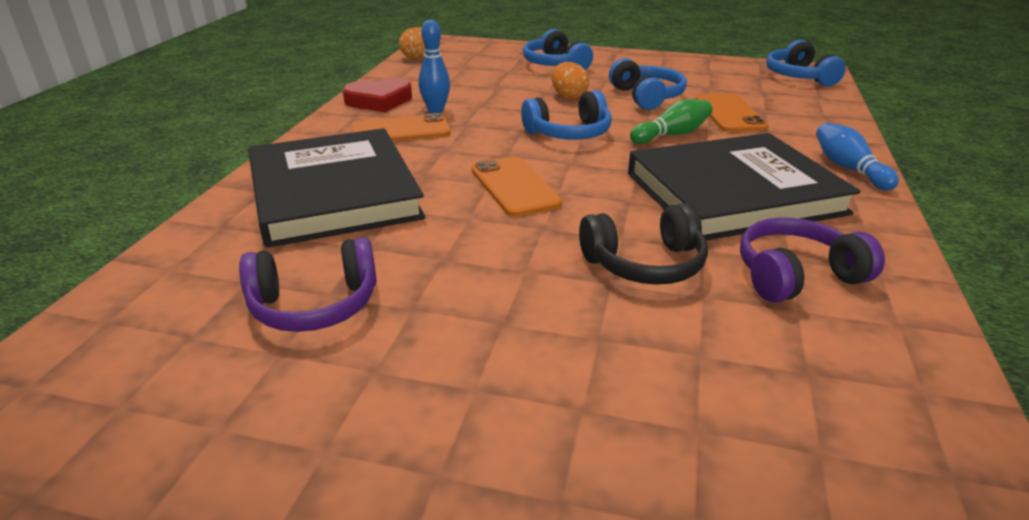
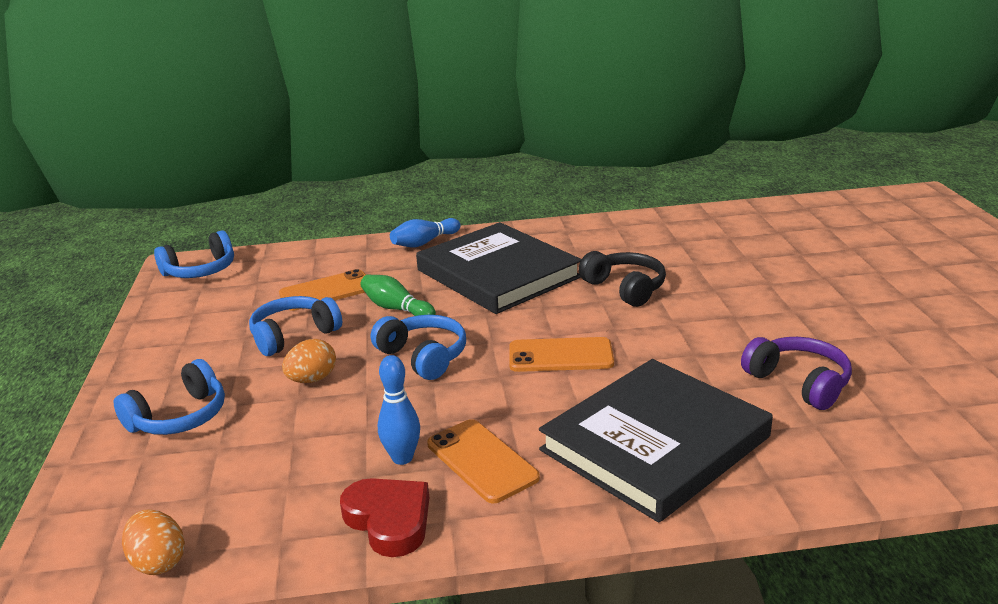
camera: 110 degrees left, 5 degrees down
orange phone [472,157,562,217] -> orange phone turned 45 degrees clockwise [509,337,614,372]
purple headphones [740,217,885,303] -> none

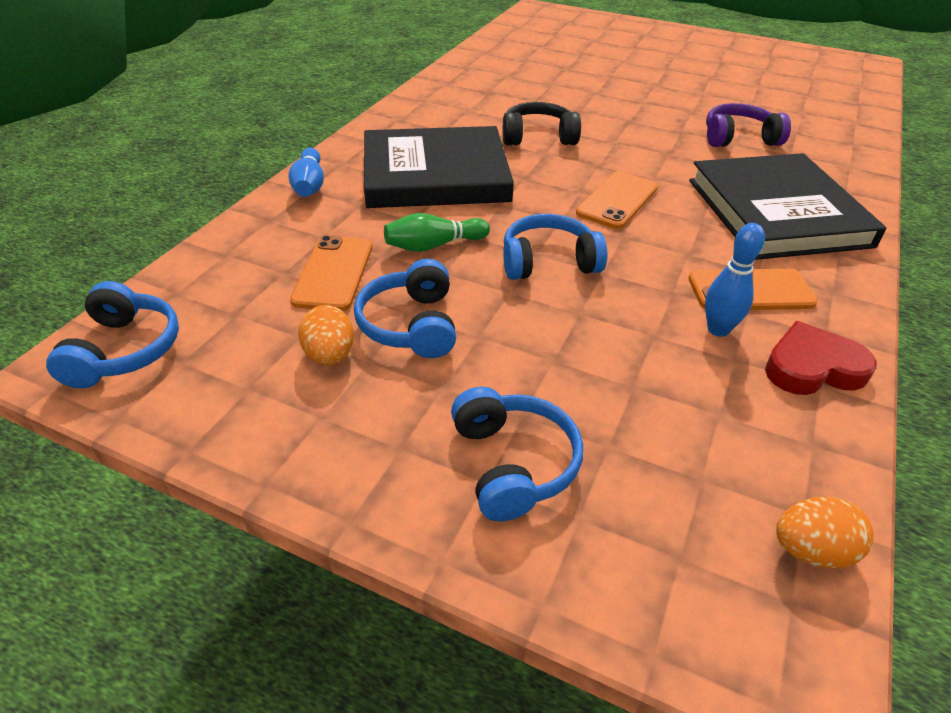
camera: 60 degrees left, 15 degrees up
orange egg [282,339,336,383] -> orange egg moved to [298,305,354,366]

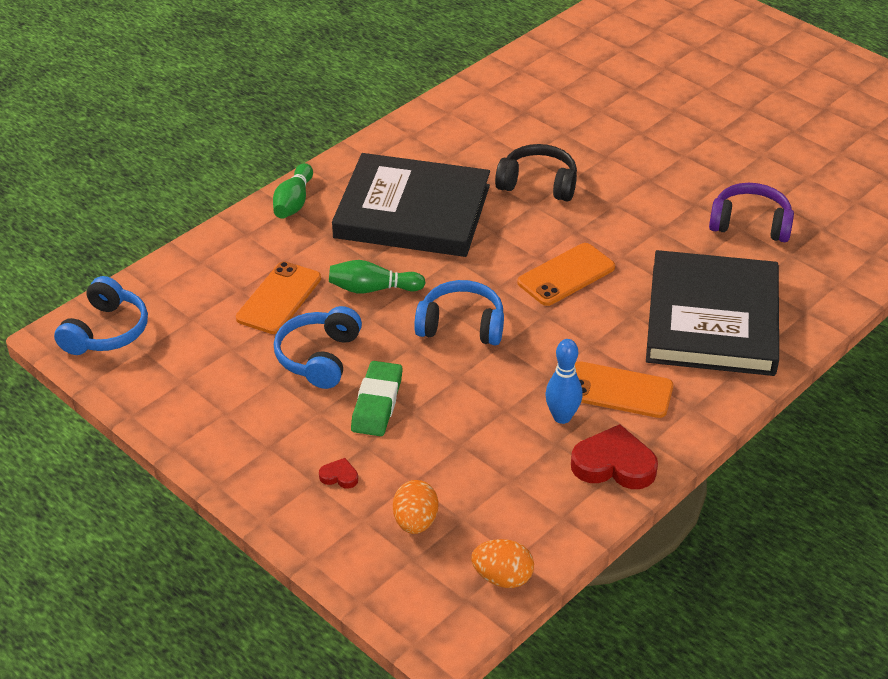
camera: 20 degrees right, 0 degrees up
blue bowling pin [288,148,324,197] -> green bowling pin [273,163,313,219]
orange egg [298,305,354,366] -> orange egg moved to [393,480,438,534]
blue headphones [451,387,583,521] -> red heart [319,458,358,489]
none -> green eraser [351,361,403,436]

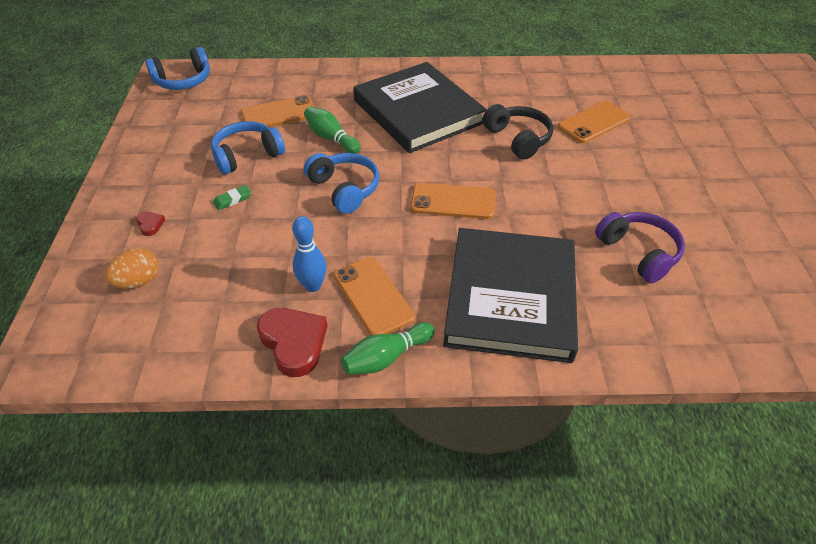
camera: 45 degrees right, 5 degrees up
green bowling pin [273,163,313,219] -> green bowling pin moved to [341,322,435,375]
green eraser [351,361,403,436] -> green eraser [213,185,251,210], size x0.54
orange egg [471,539,534,588] -> none
black book [646,250,779,376] -> black book turned 45 degrees counterclockwise [443,228,578,363]
none -> orange phone [557,101,631,143]

